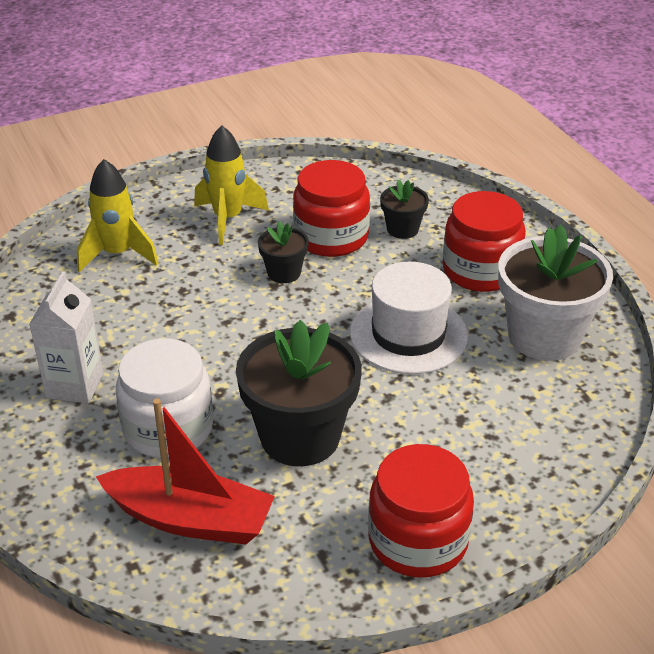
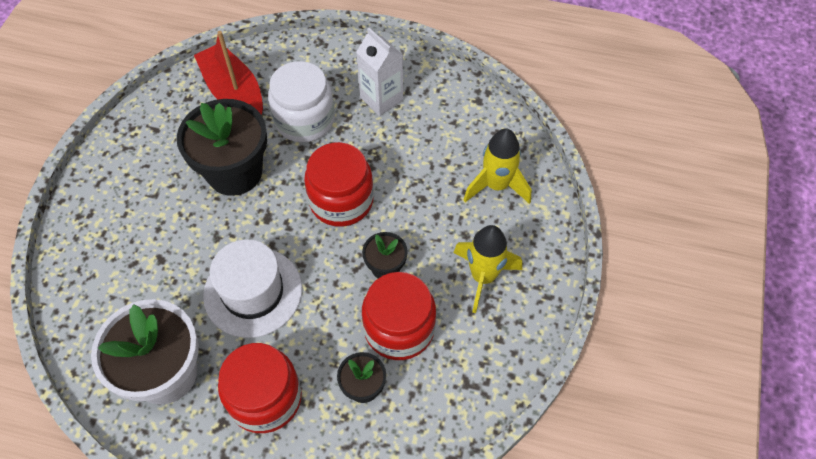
camera: 130 degrees right, 20 degrees up
red boat [96,399,275,544] -> red boat turned 90 degrees clockwise [194,31,263,115]
red jar [368,444,474,577] -> red jar moved to [304,142,374,227]

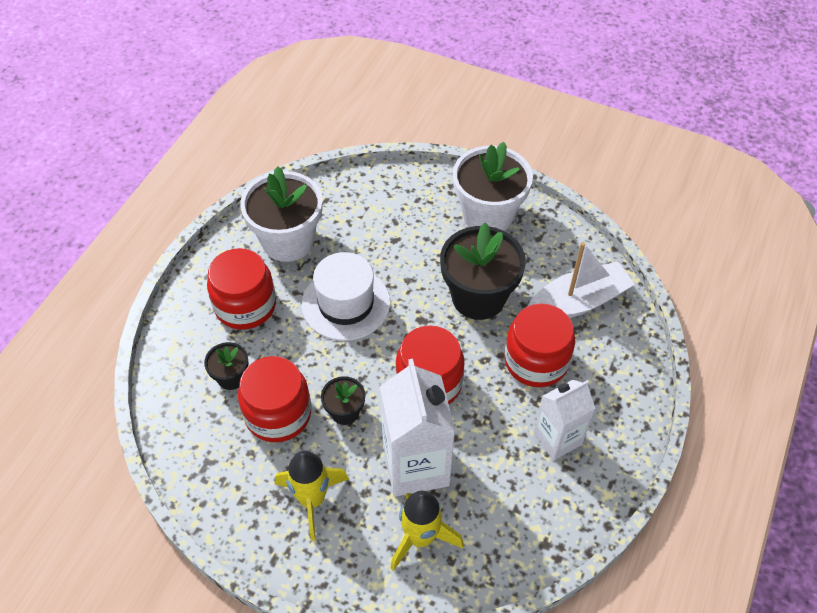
camera: 100 degrees right, 5 degrees down
red boat [194,31,263,115] -> white boat [528,242,635,318]
white jar [268,61,335,142] -> red jar [504,303,575,387]
none -> white carton [380,359,455,497]
none -> white flower pot [453,142,533,231]

